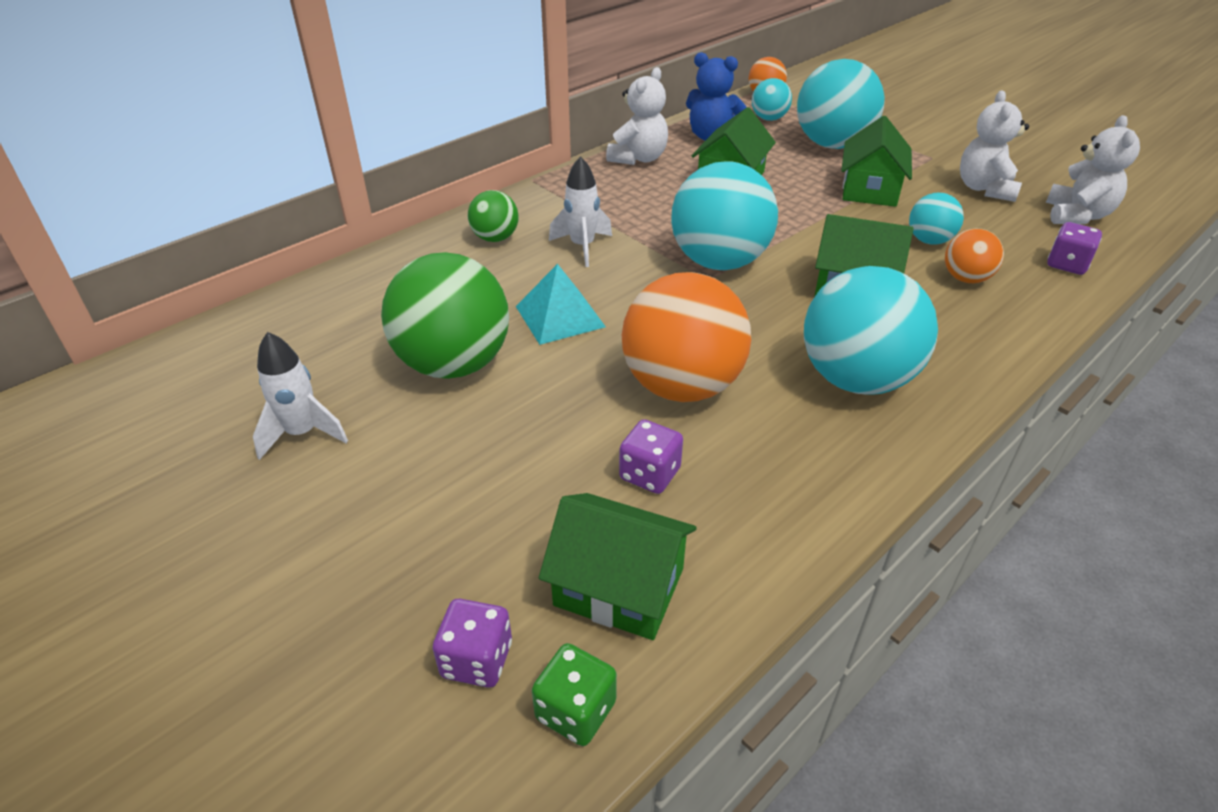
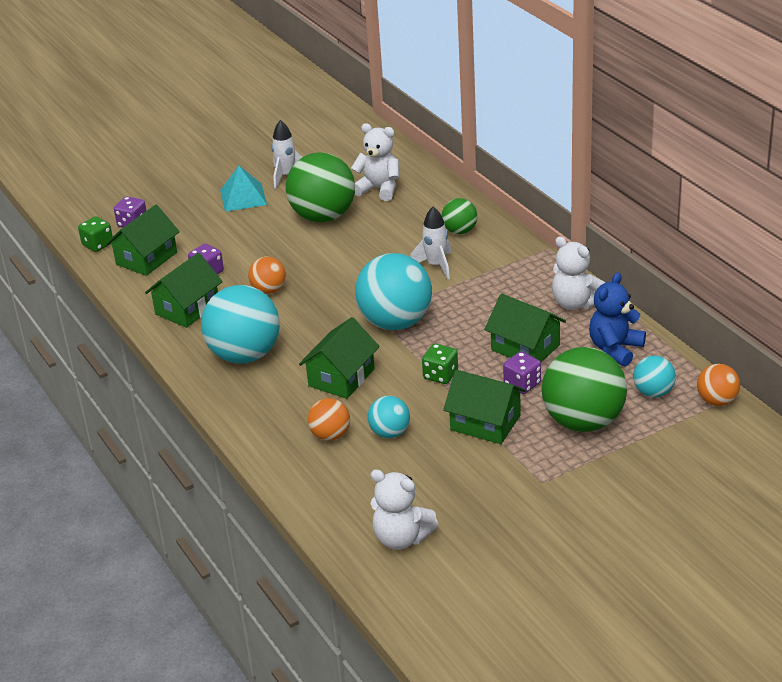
camera: 105 degrees right, 5 degrees down
turquoise pyramid [516,264,606,345] -> turquoise pyramid moved to [220,166,267,212]
orange ball [622,272,751,402] -> orange ball [248,257,286,294], size x0.51
turquoise ball [797,59,885,149] -> green ball [542,347,627,432]
white teddy bear [960,90,1029,202] -> white teddy bear moved to [351,123,399,201]
purple dice [1047,222,1102,275] -> purple dice moved to [503,352,541,394]
none -> green house [145,253,223,328]
none -> green dice [422,344,458,384]

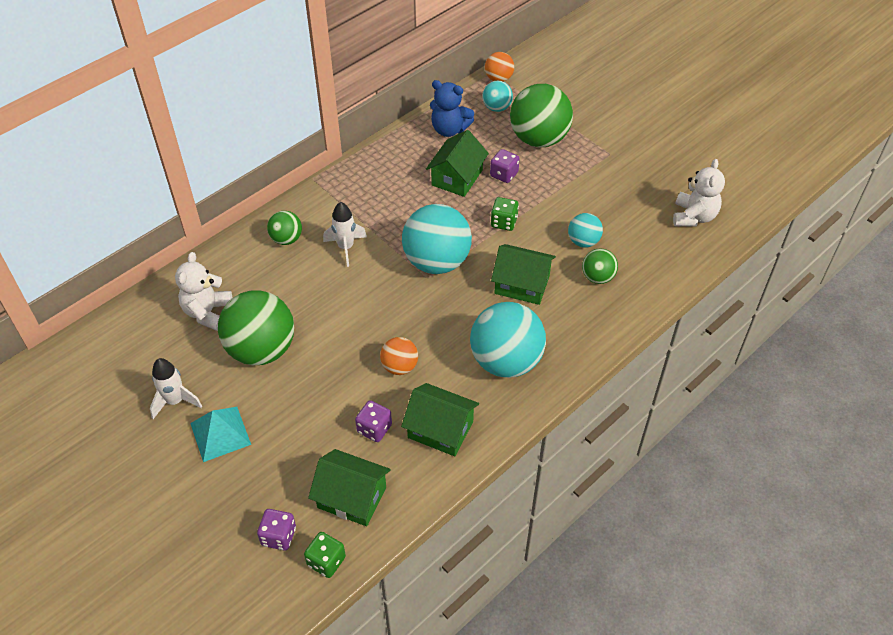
camera: 105 degrees left, 15 degrees up
orange ball [308,398,350,441] -> green ball [582,248,618,284]
green house [443,370,526,444] -> none
white teddy bear [552,236,605,310] -> none

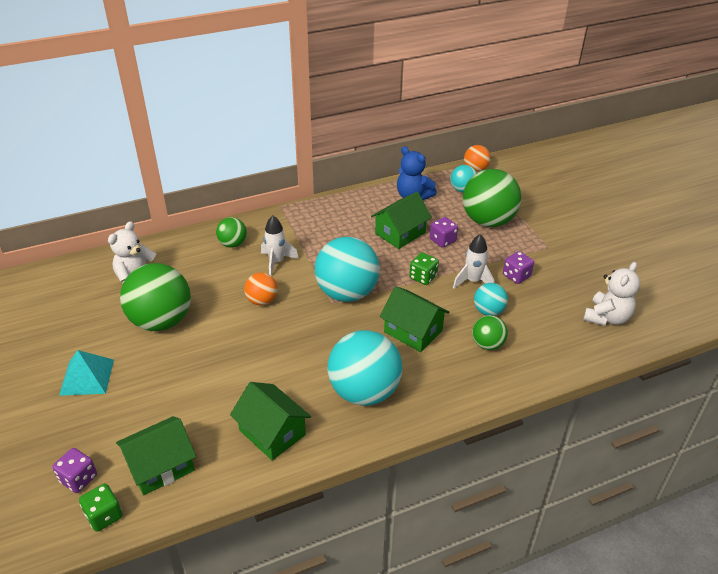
camera: 20 degrees right, 10 degrees down
white rocket [150,358,202,419] -> white rocket moved to [453,234,494,288]
green house [308,449,391,526] -> green house turned 75 degrees counterclockwise [116,416,196,496]
purple dice [355,401,392,442] -> purple dice moved to [503,251,534,284]
orange ball [380,337,418,375] -> orange ball moved to [244,273,278,306]

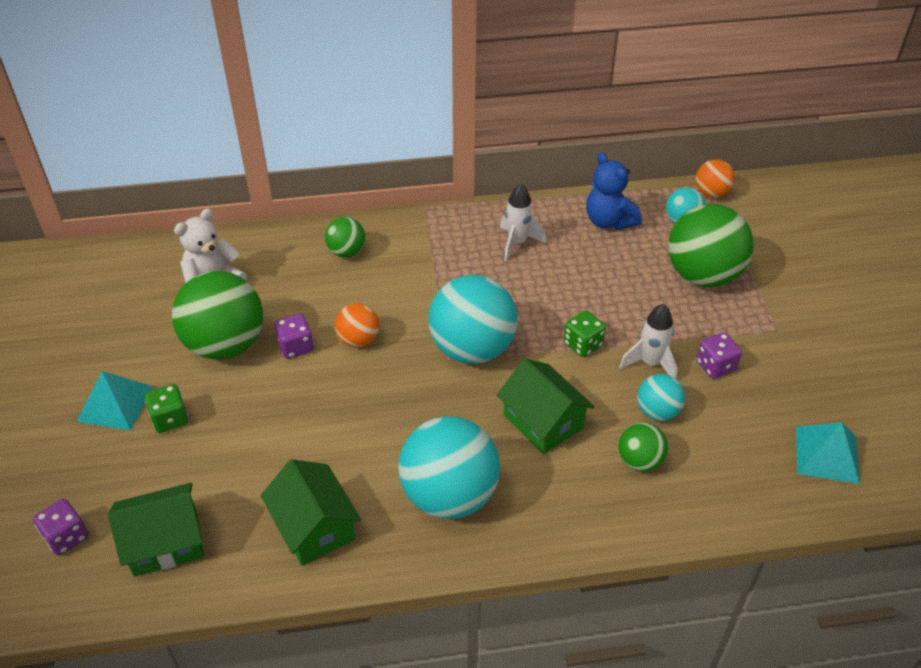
camera: 15 degrees right, 5 degrees up
green dice [79,484,123,532] -> green dice moved to [145,384,188,433]
white rocket [261,215,299,276] -> white rocket moved to [500,184,546,261]
green house [371,192,432,249] -> none
purple dice [430,217,458,248] -> purple dice moved to [274,314,314,359]
white teddy bear [583,262,640,326] -> turquoise pyramid [796,422,860,484]

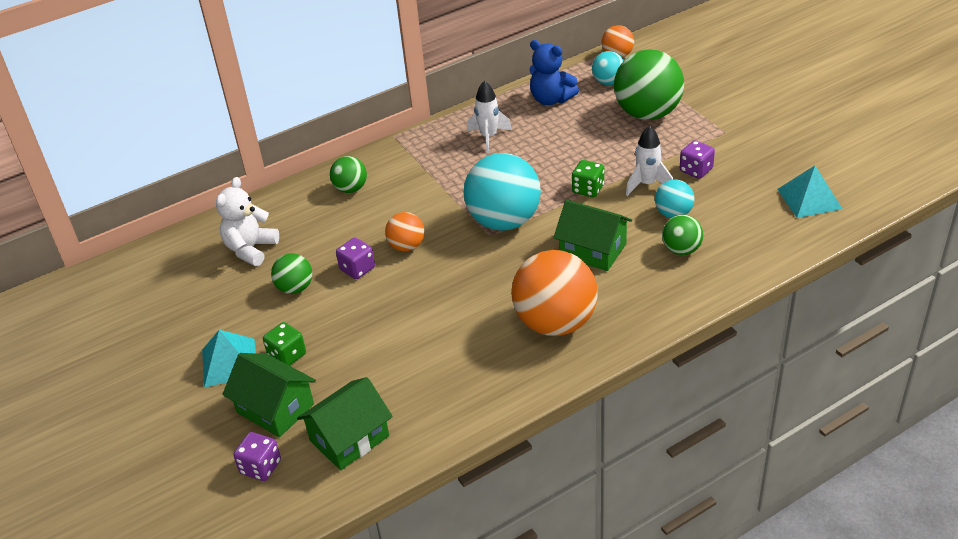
camera: 20 degrees left, 5 degrees down
green ball [172,271,263,360] -> green ball [271,253,312,294], size x0.51
green house [261,459,361,566] -> green house moved to [222,353,316,437]
turquoise ball [398,416,500,519] -> orange ball [511,250,598,336]

